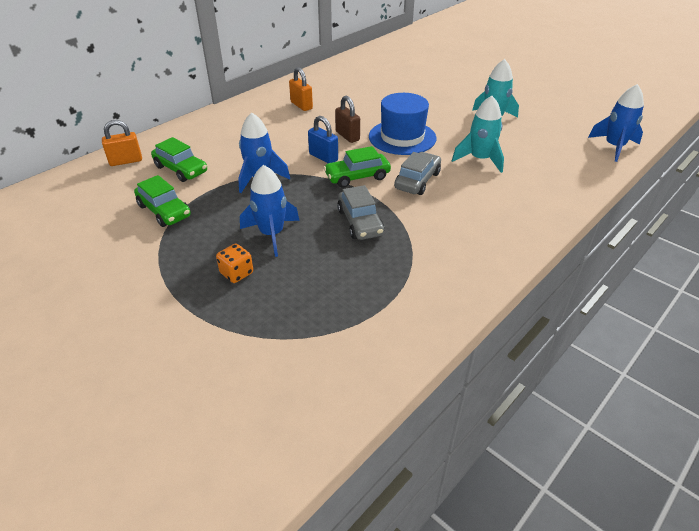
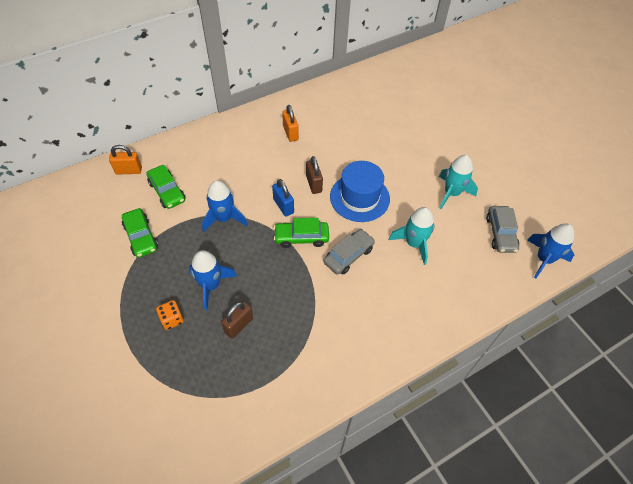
camera: 15 degrees right, 15 degrees up
grey car [337,185,384,240] -> grey car moved to [486,206,519,253]
none -> brown padlock [221,301,253,339]

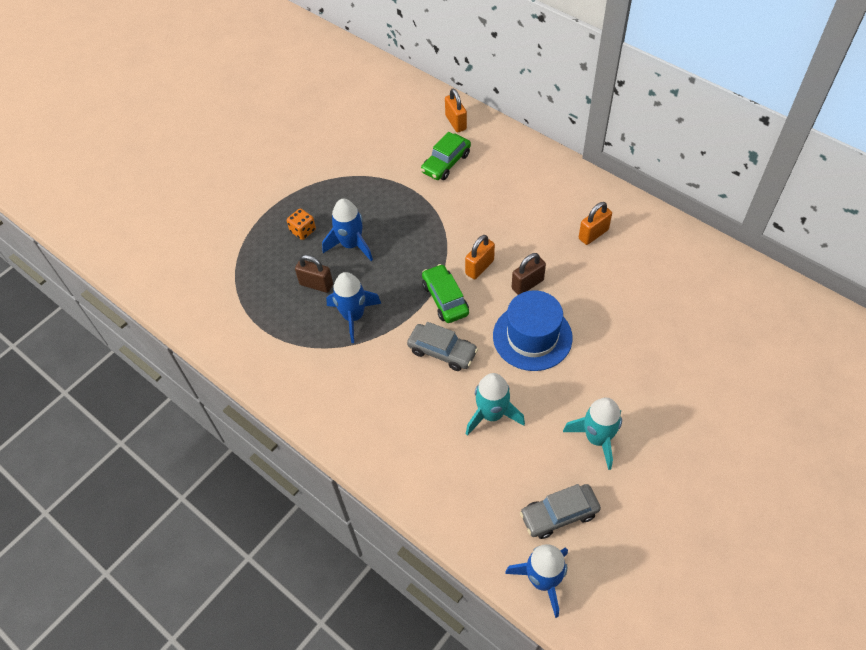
camera: 75 degrees right, 0 degrees up
green car [122,208,158,258] -> none
blue rocket [202,180,248,232] -> blue rocket moved to [326,272,381,343]
blue padlock [272,179,294,217] -> orange padlock [465,235,495,279]

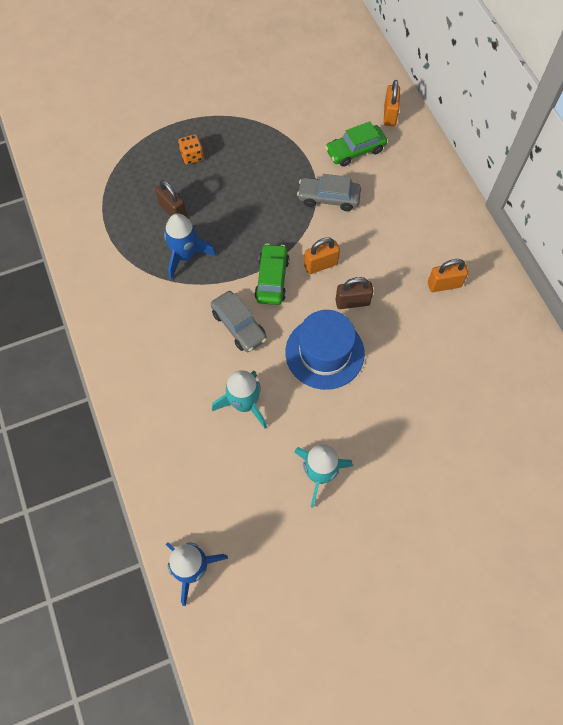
camera: 25 degrees right, 10 degrees up
blue rocket [322,199,373,261] -> none
grey car [520,484,601,539] -> grey car moved to [297,174,361,211]

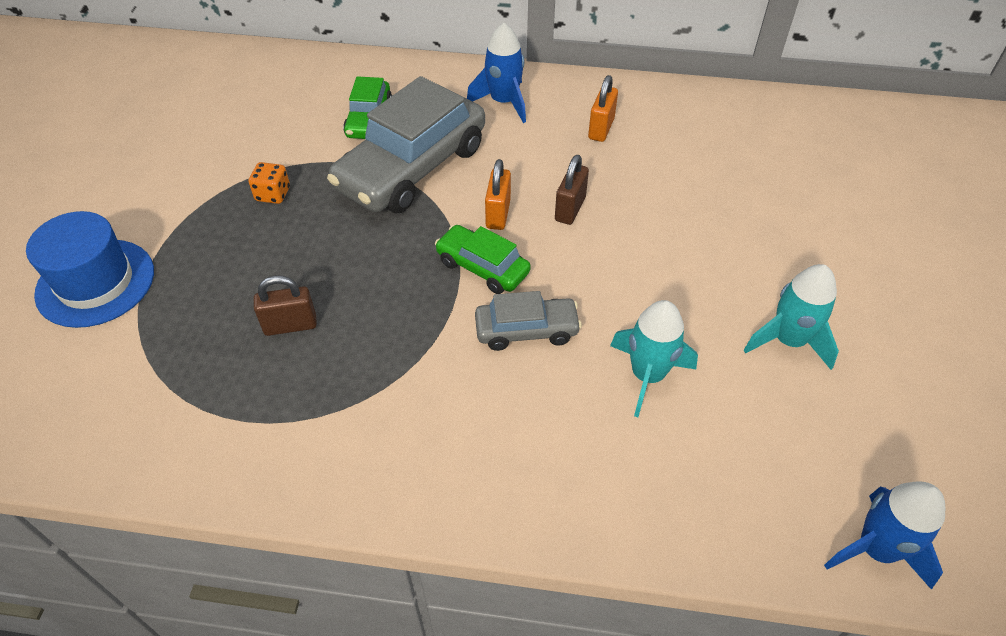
camera: 60 degrees left, 15 degrees down
blue rocket [164,213,216,280] -> blue rocket moved to [467,23,526,123]
orange dice [178,134,204,165] -> orange dice moved to [249,162,290,204]
blue hat [285,310,365,390] -> blue hat moved to [26,211,154,328]
grey car [297,174,361,211] -> grey car [327,76,485,213], size x1.96
orange padlock [384,80,400,126] -> none

